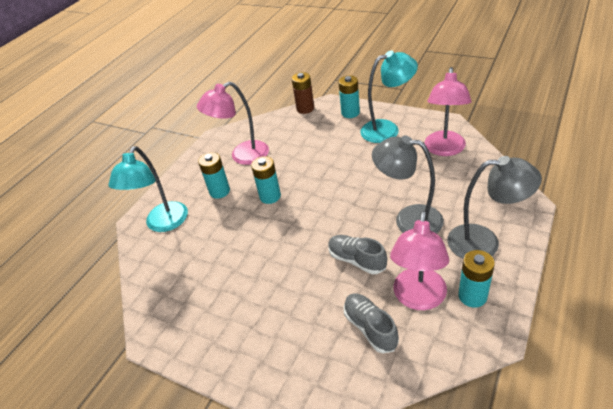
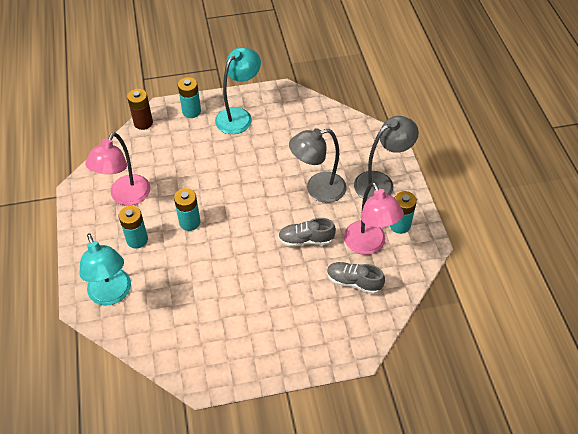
camera: 45 degrees left, 10 degrees up
pink lamp [424,67,471,156] -> none

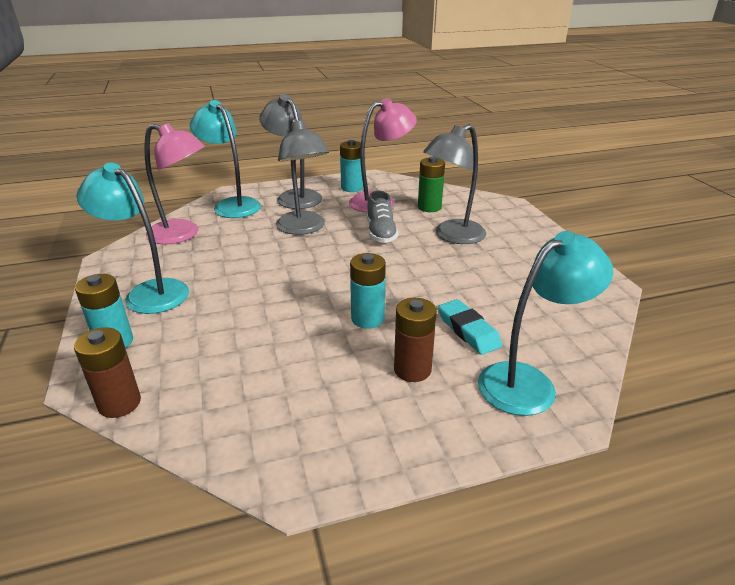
camera: 95 degrees left, 20 degrees down
pink lamp [85,132,151,206] -> pink lamp moved to [144,123,205,244]
turquoise battery [119,206,148,248] -> brown battery [394,298,437,382]
grey shoe [327,262,385,294] -> green battery [418,157,445,212]
none -> turquoise lamp [190,100,261,218]
none -> grey lamp [423,124,486,244]
none -> turquoise eraser [438,299,502,355]

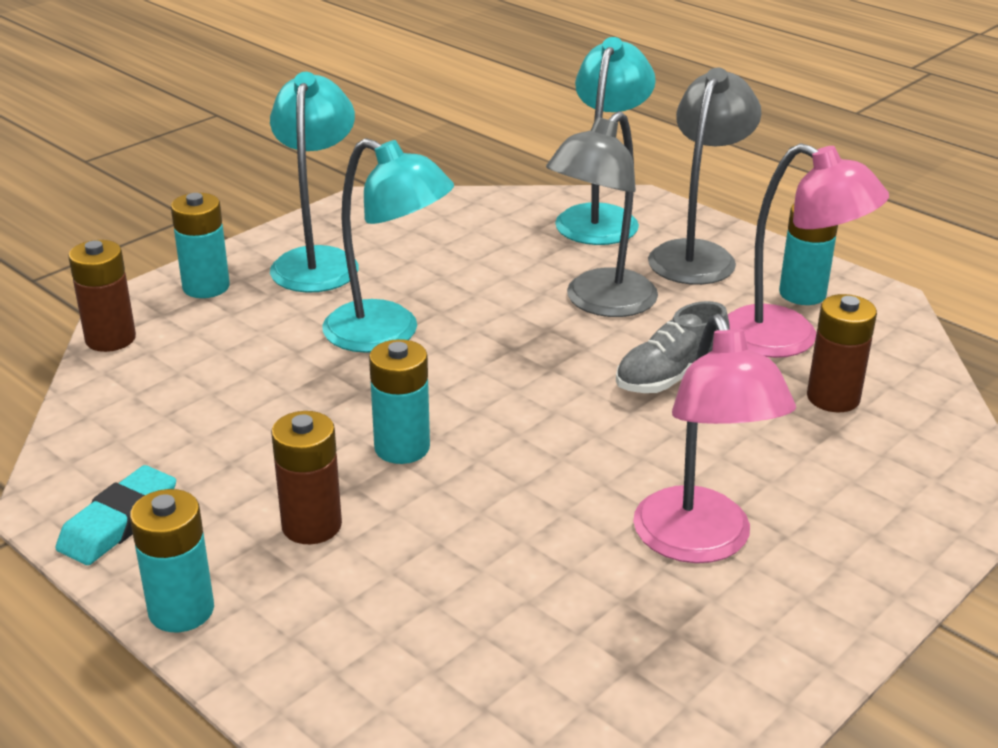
camera: 60 degrees right, 0 degrees up
pink lamp [144,123,205,244] -> pink lamp moved to [633,314,796,563]
green battery [418,157,445,212] -> brown battery [807,294,877,412]
grey lamp [423,124,486,244] -> none
turquoise eraser [438,299,502,355] -> turquoise eraser moved to [55,465,176,565]
turquoise lamp [478,231,613,416] -> turquoise lamp moved to [322,138,454,353]
none -> turquoise battery [130,489,214,632]

